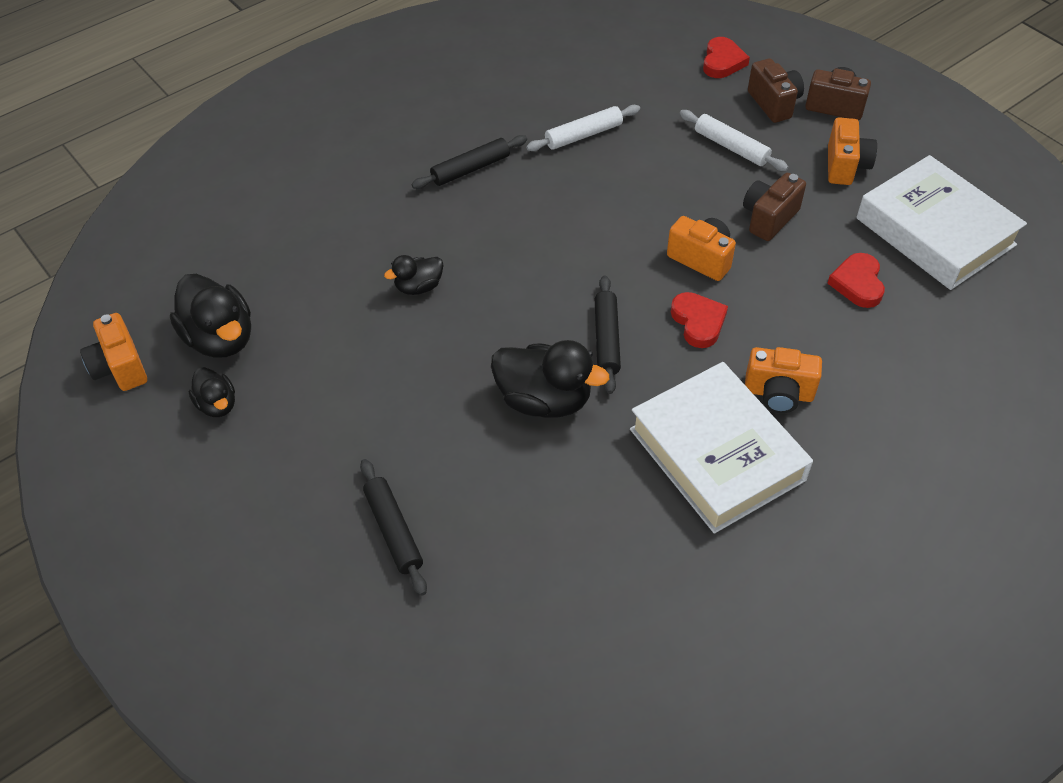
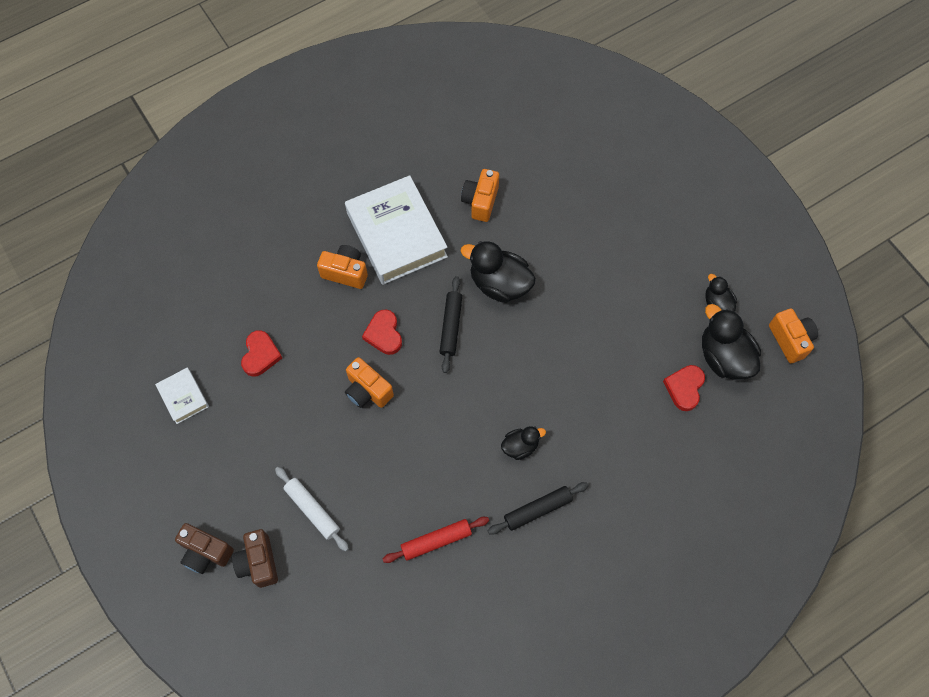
camera: 175 degrees left, 15 degrees up
black rolling pin [360,459,427,596] -> none
black duck [384,255,444,295] -> black duck moved to [501,426,546,460]
white rolling pin [526,105,640,151] -> red rolling pin [383,517,489,563]
red heart [703,37,750,78] -> red heart moved to [663,365,705,411]
brown camera [743,173,806,241] -> none
orange camera [828,117,877,185] -> orange camera moved to [461,169,499,222]
white book [856,155,1027,290] -> white book [155,367,209,424], size x0.47

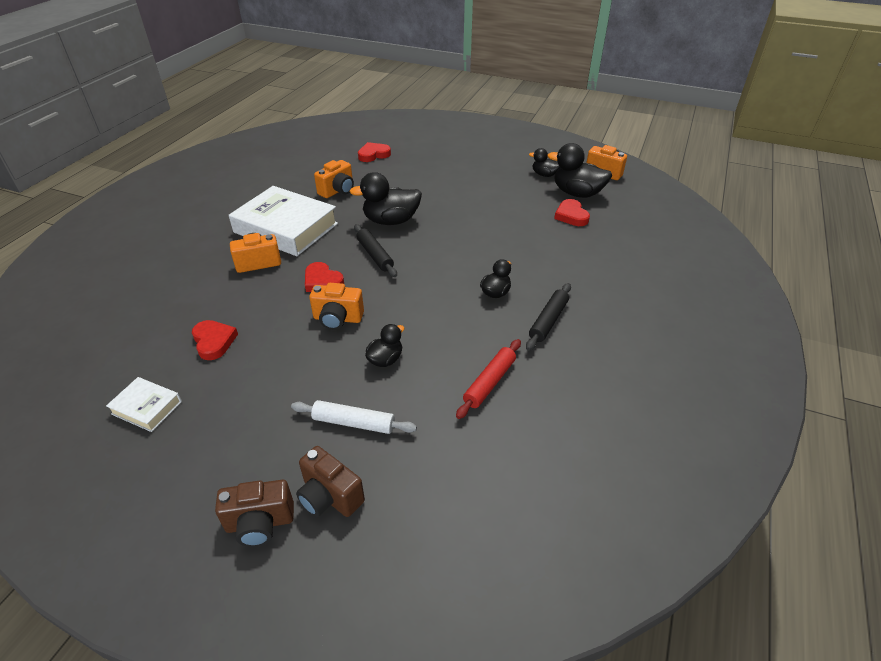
camera: 35 degrees left, 25 degrees down
orange camera [461,169,499,222] -> orange camera turned 120 degrees counterclockwise [314,160,354,198]
none -> red heart [358,142,391,162]
none -> black duck [365,324,404,367]

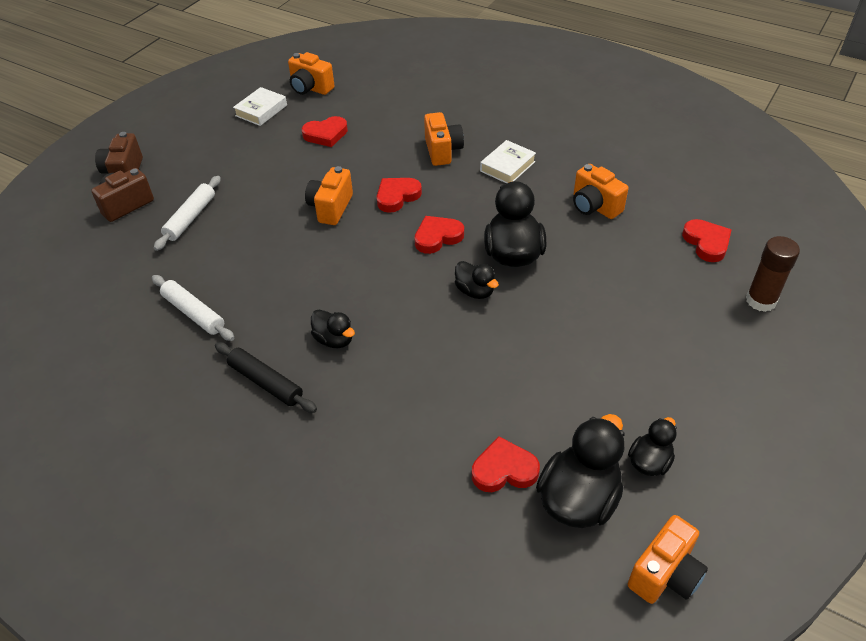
camera: 100 degrees right, 5 degrees up
white book [229,186,338,256] -> white book [480,140,536,184], size x0.47
black rolling pin [354,224,397,277] -> red heart [414,216,464,254]
black duck [365,324,404,367] -> black duck moved to [455,261,499,299]
red rolling pin [456,339,521,419] -> white rolling pin [152,275,234,341]
none -> orange camera [288,52,335,95]
none -> brown glue stick [746,236,800,312]

